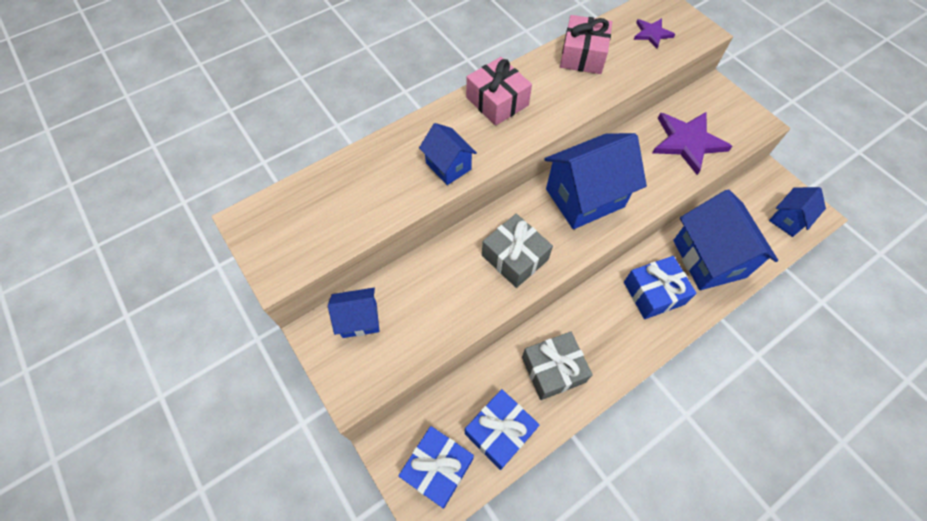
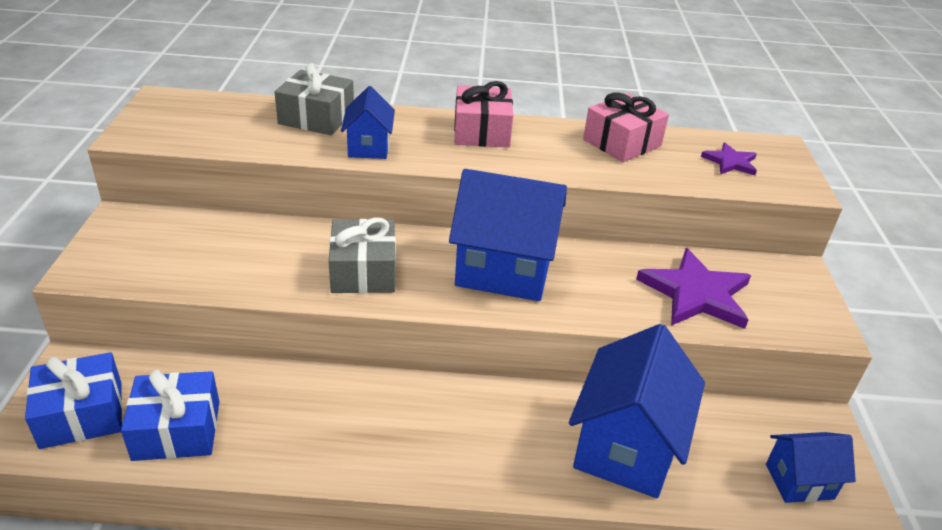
camera: 35 degrees right, 25 degrees down
blue house [328,288,380,338] -> none
grey gift [522,332,593,400] -> grey gift moved to [275,63,354,135]
blue gift [624,256,697,319] -> none

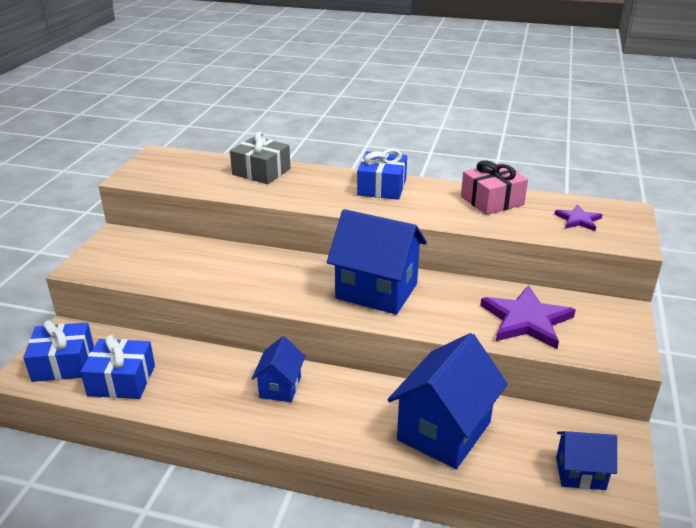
camera: 15 degrees right, 5 degrees down
grey gift [329,218,396,293] -> none
blue house [341,86,395,159] -> blue house moved to [252,336,305,402]
pink gift [454,81,513,148] -> blue gift [357,149,407,200]

